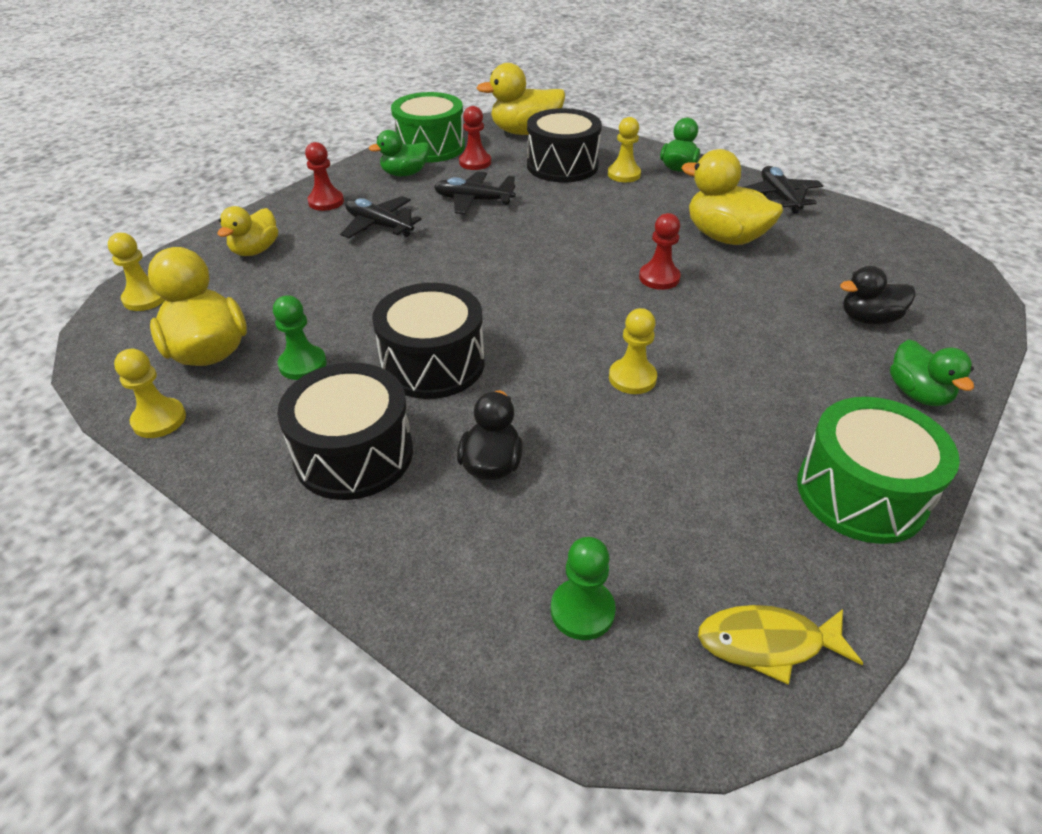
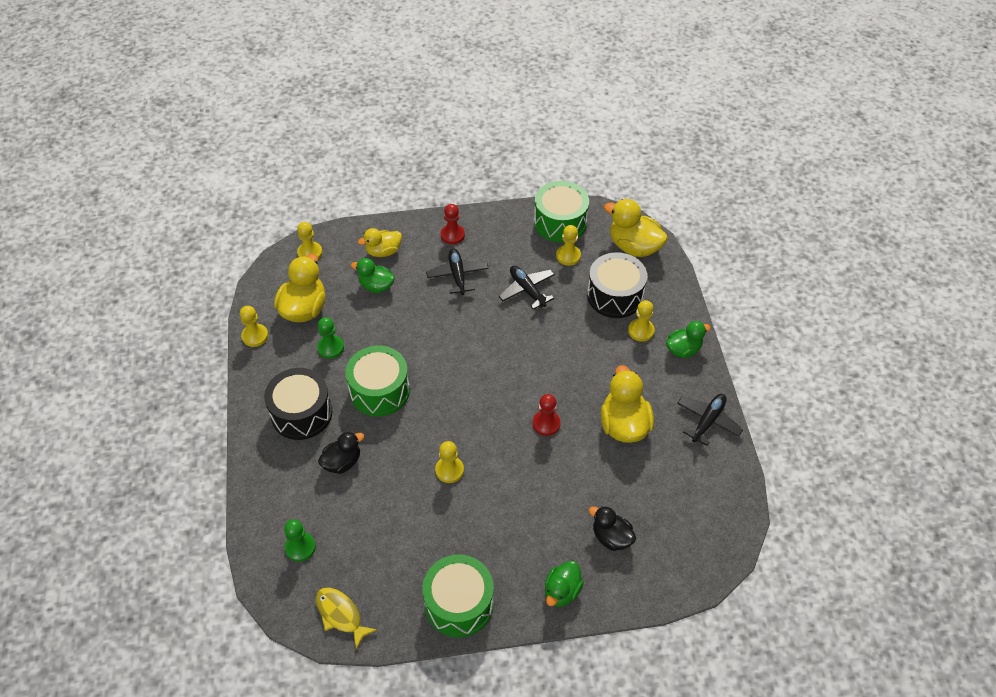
camera: 45 degrees right, 10 degrees up
green duck [369,130,429,176] -> green duck moved to [351,258,395,293]
black drum [372,283,484,399] -> green drum [345,346,410,416]
red pawn [459,106,491,170] -> yellow pawn [556,225,581,266]

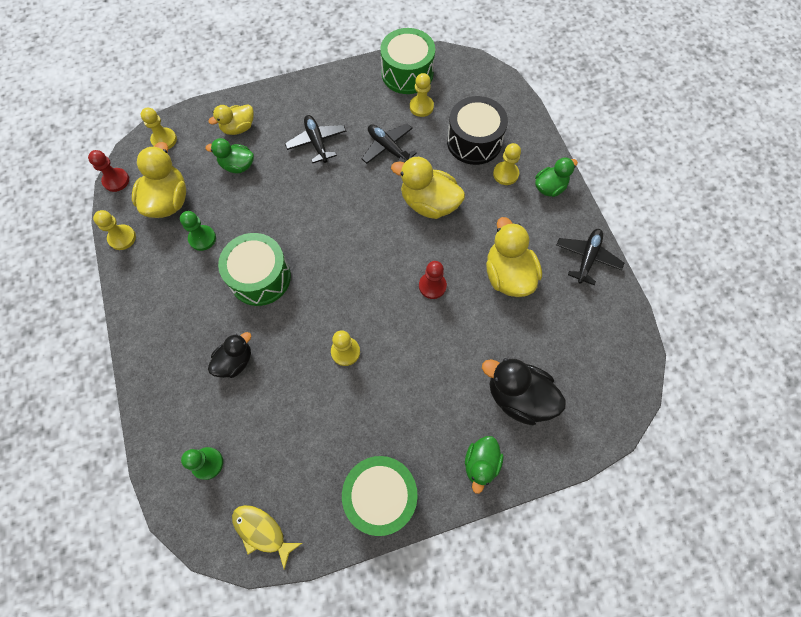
camera: 10 degrees left, 15 degrees up
black drum [264,368,332,440] -> none
red pawn [441,204,465,244] -> red pawn moved to [88,150,129,192]
black duck [589,506,636,551] -> black duck [482,358,566,425], size x1.59
yellow duck [604,199,668,257] -> yellow duck moved to [391,157,465,219]

